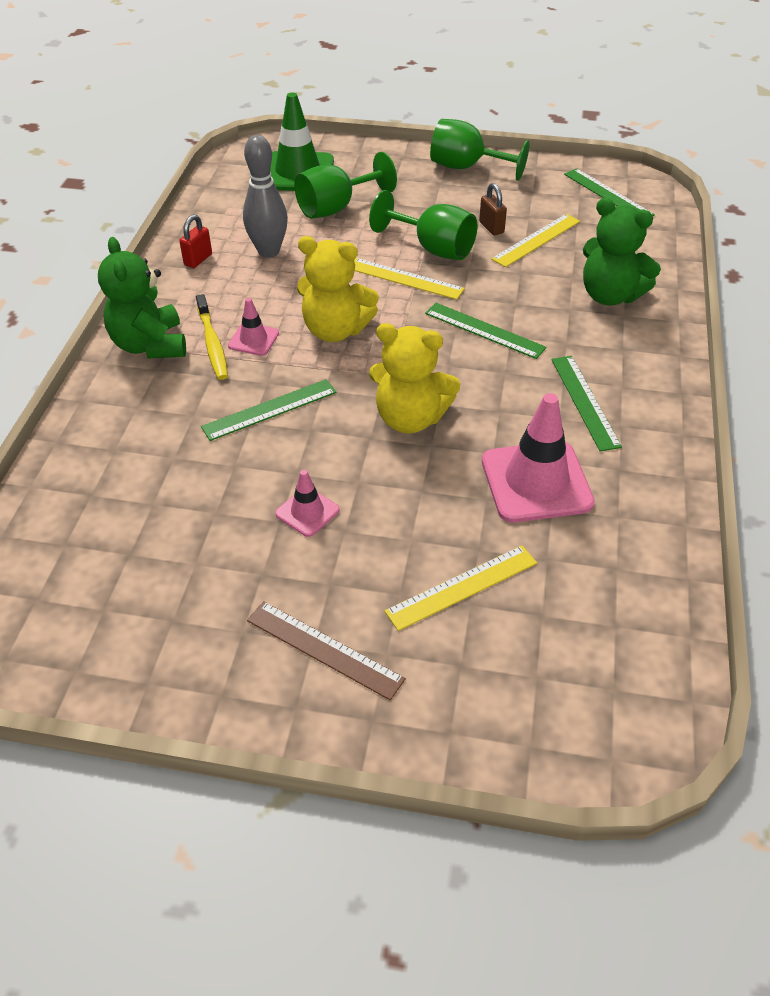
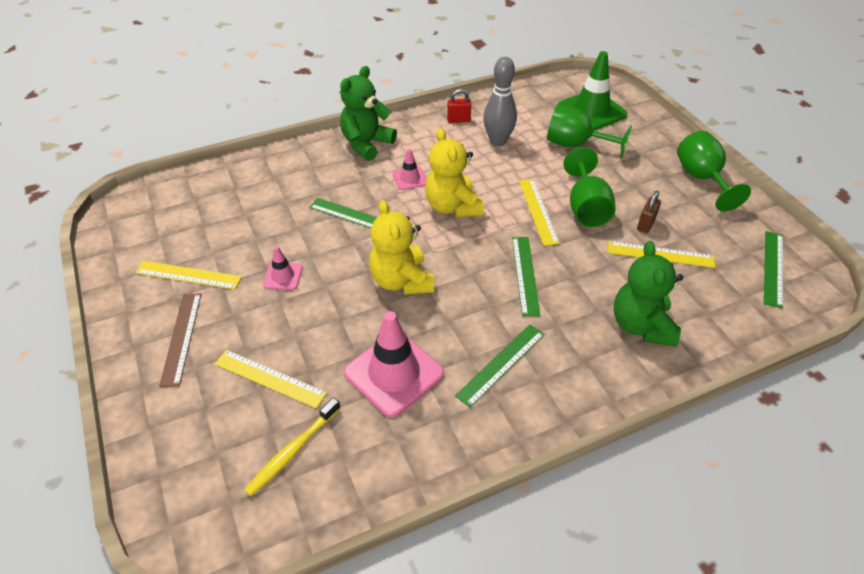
camera: 55 degrees right, 0 degrees up
yellow toothbrush [196,294,228,380] -> yellow toothbrush moved to [244,397,341,496]
none -> yellow ruler [135,261,242,290]

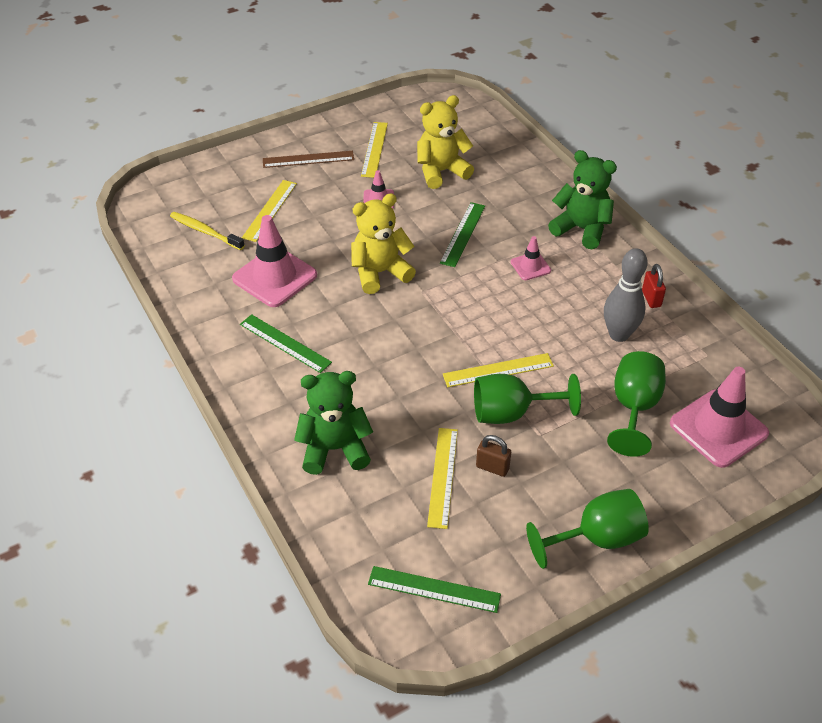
camera: 85 degrees right, 0 degrees up
yellow teddy bear [425,128,484,217] -> yellow teddy bear moved to [417,95,474,189]
green ruler [512,237,541,316] -> none
green traffic cone [558,51,628,131] -> pink traffic cone [670,367,769,468]

